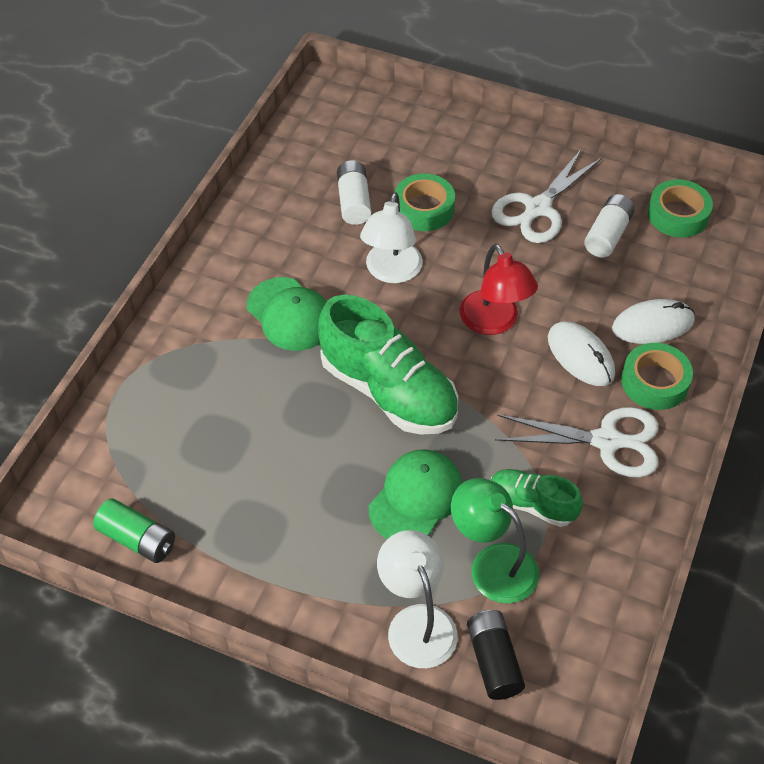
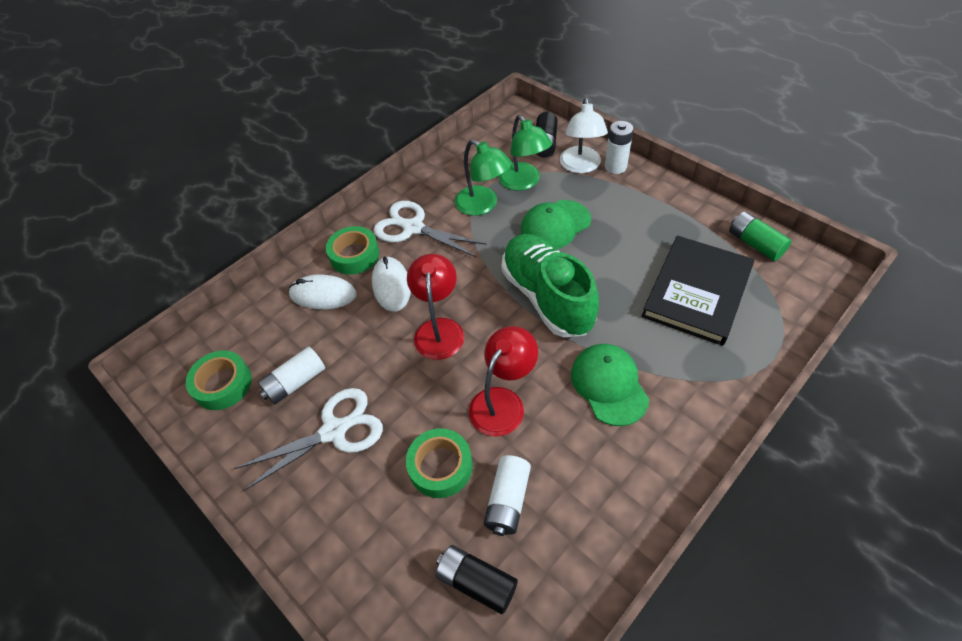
camera: 155 degrees left, 0 degrees up
white lamp [360,192,423,283] -> red lamp [469,326,538,437]
green shoe [491,469,583,527] -> green lamp [455,139,512,216]
none -> black battery [436,545,518,614]
none -> white battery [605,121,634,174]
none -> black book [642,236,754,346]

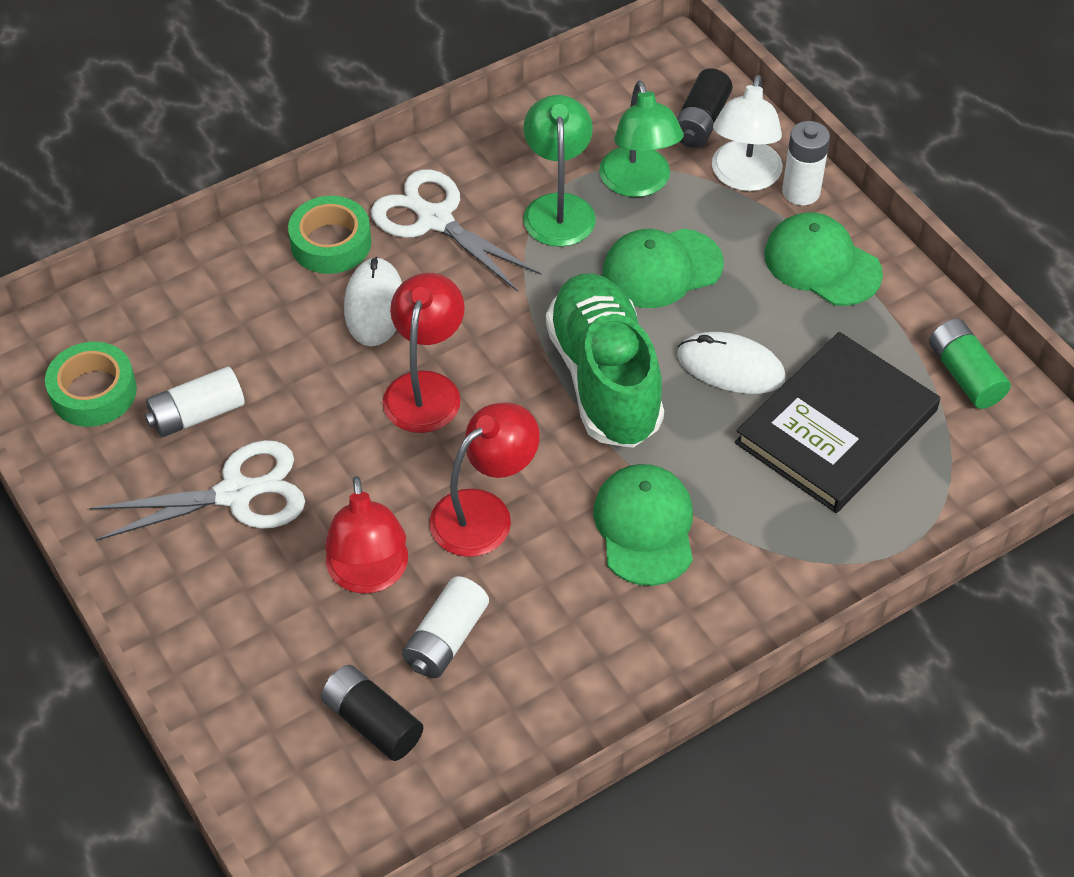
camera: 10 degrees right, 0 degrees up
white mouse [289,274,356,309] -> white mouse moved to [677,332,786,394]
green tape [406,428,473,498] -> red lamp [325,476,408,594]
green lamp [455,139,512,216] -> green lamp turned 150 degrees counterclockwise [523,95,596,247]
none -> green cap [764,212,883,306]

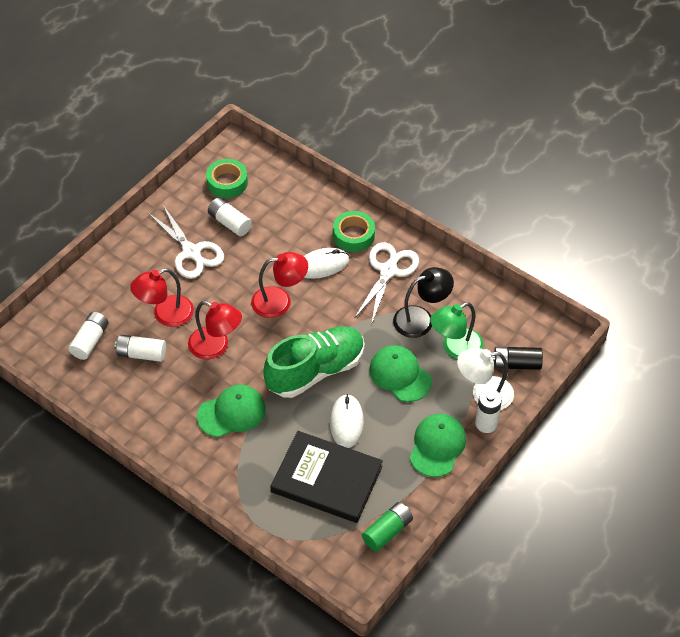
camera: 70 degrees right, 0 degrees up
black battery [321,665,424,761] -> white battery [68,312,109,360]
green lamp [523,95,596,247] -> black lamp [393,267,454,338]

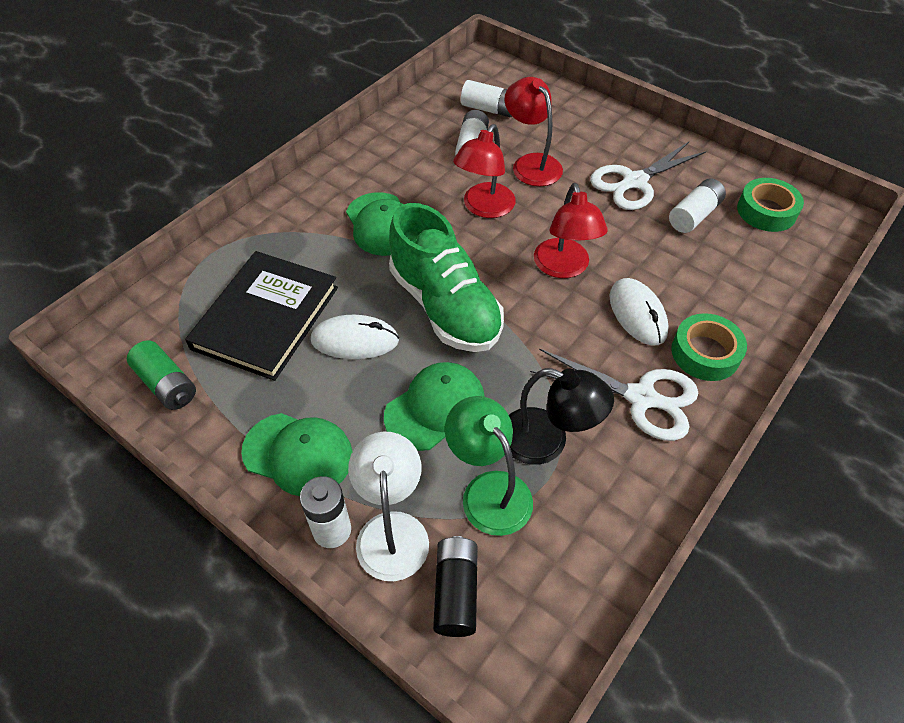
camera: 90 degrees right, 0 degrees up
black lamp [393,267,454,338] -> black lamp turned 45 degrees counterclockwise [509,368,614,465]

